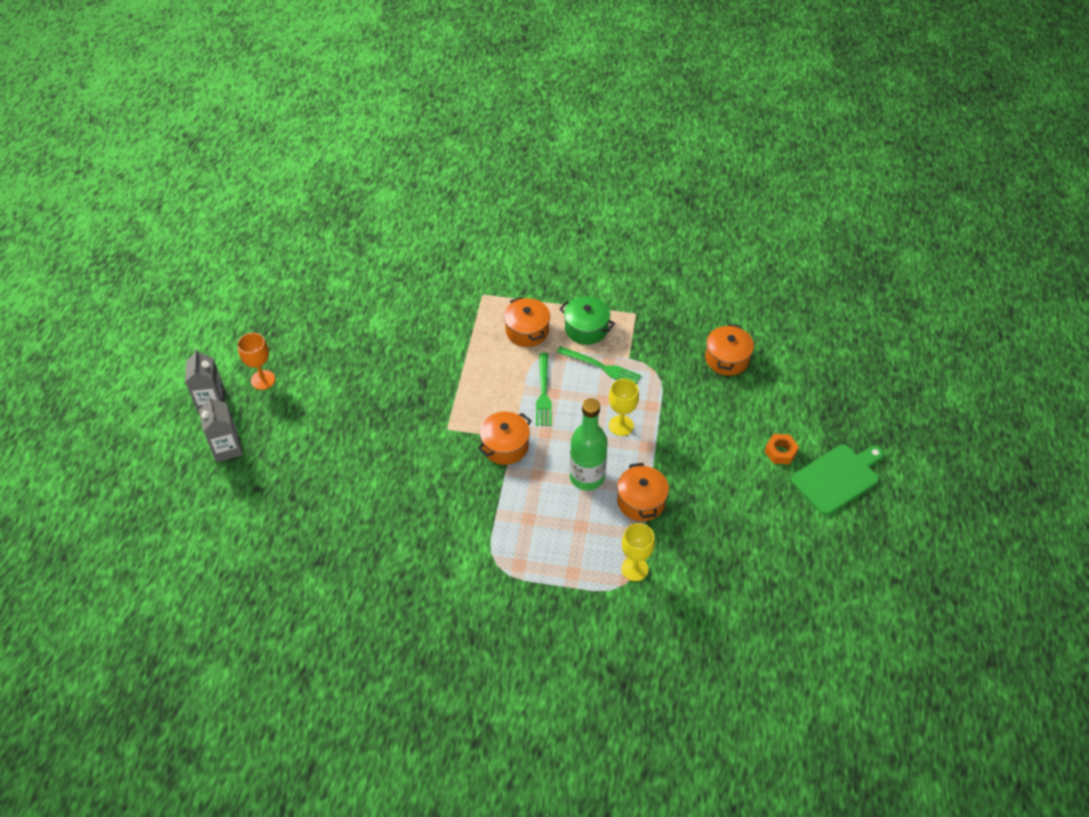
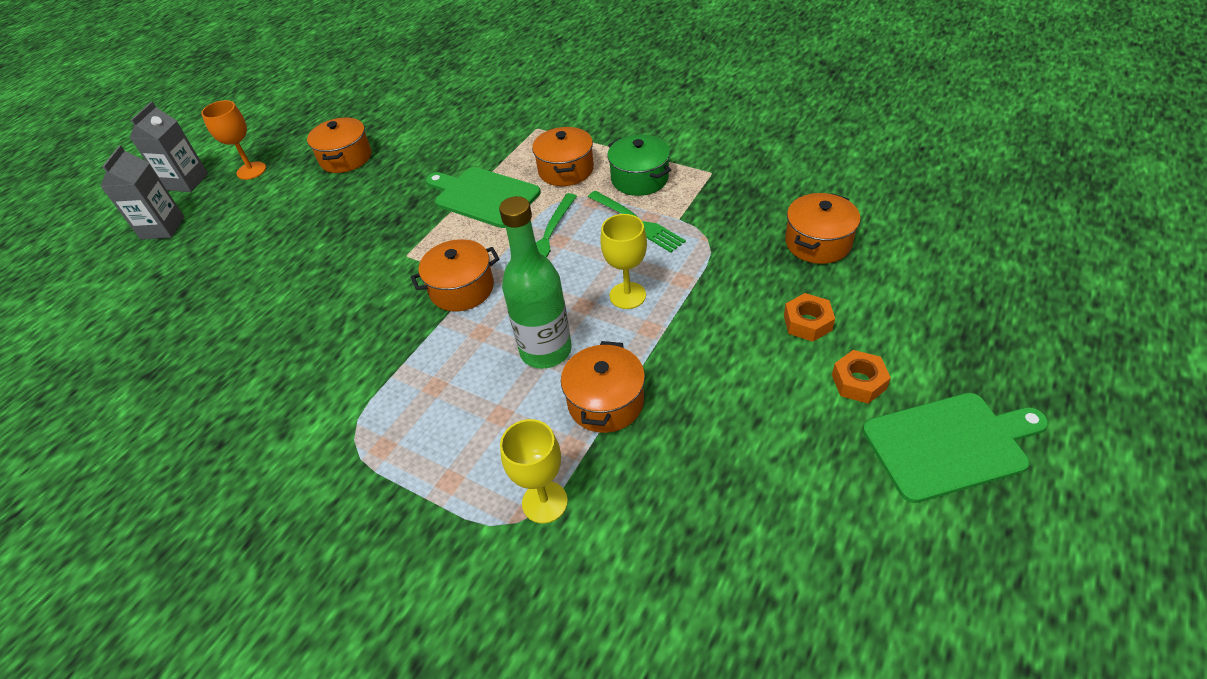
camera: 25 degrees right, 5 degrees down
none -> orange pot [307,117,372,173]
none -> green cutting board [426,167,541,228]
none -> orange nut [784,293,835,342]

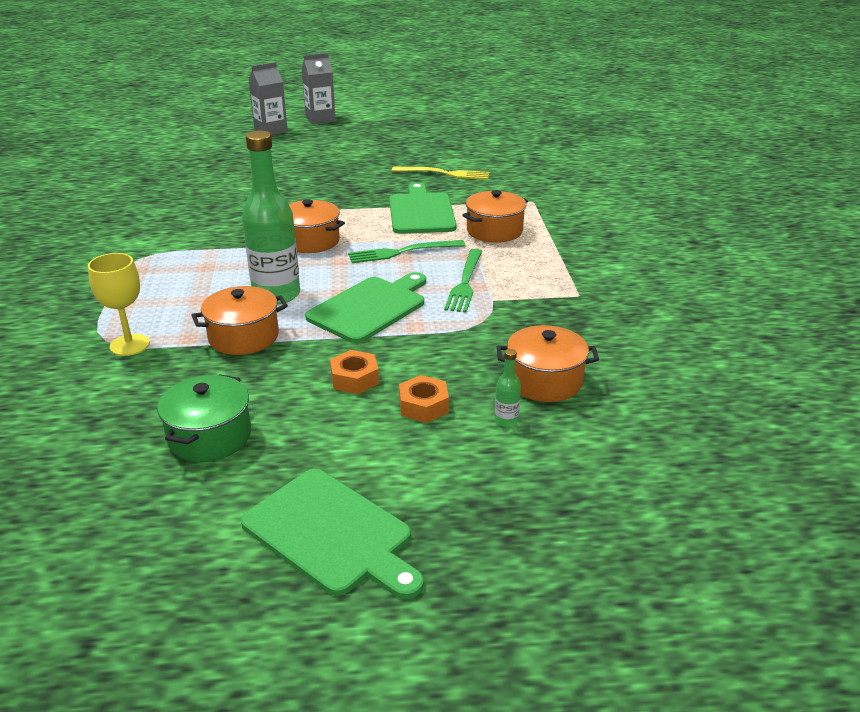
camera: 50 degrees right, 15 degrees down
orange goblet [201,100,266,180] -> none
orange pot [307,117,372,173] -> none
yellow goblet [600,214,647,309] -> green cutting board [305,272,426,343]
green pot [607,135,671,196] -> green pot moved to [157,374,251,462]
orange nut [832,350,891,404] -> orange nut moved to [330,350,379,394]
none -> yellow fork [392,167,490,180]
none -> green bottle [495,349,521,427]

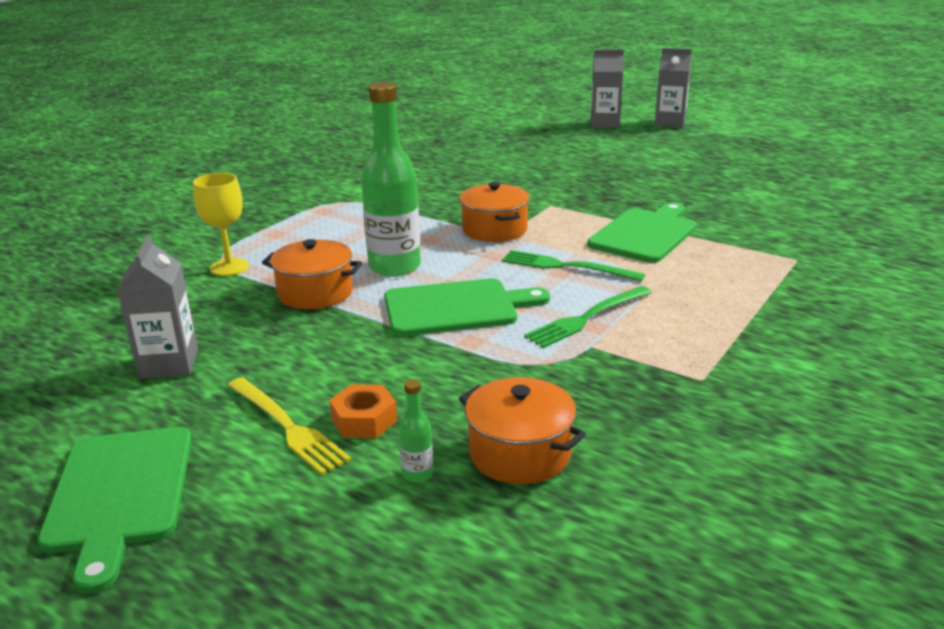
camera: 40 degrees right, 5 degrees down
green pot [157,374,251,462] -> grey carton [116,235,198,379]
orange nut [330,350,379,394] -> none
yellow fork [392,167,490,180] -> yellow fork moved to [228,377,351,475]
orange pot [462,190,528,243] -> none

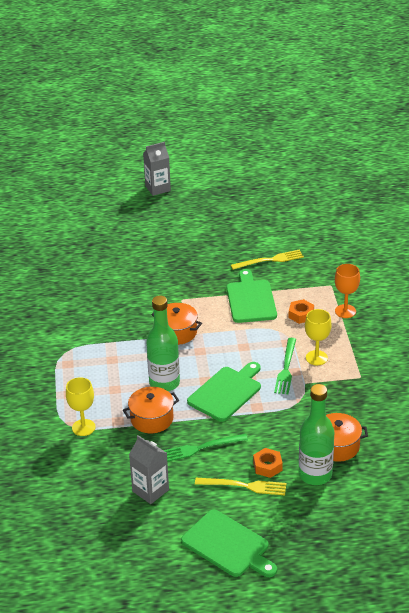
camera: 40 degrees left, 10 degrees up
green bottle [399,379,433,483] -> green bottle [299,384,334,485], size x2.48
green fork [502,250,645,281] -> green fork moved to [163,434,248,462]
grey carton [591,50,624,128] -> none
none -> yellow fork [231,250,304,270]
none -> orange nut [289,299,314,324]
none -> yellow goblet [305,309,331,365]
none -> orange goblet [335,264,360,318]

